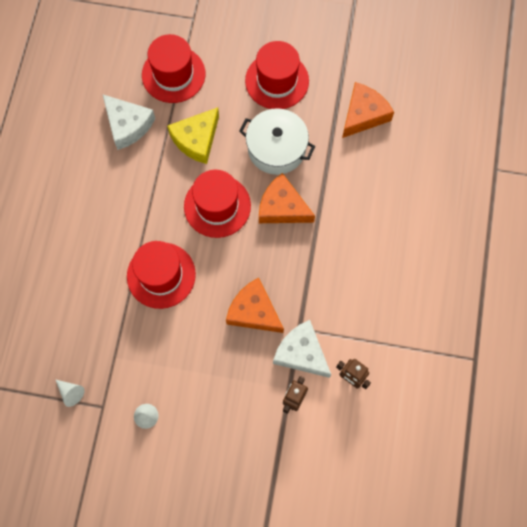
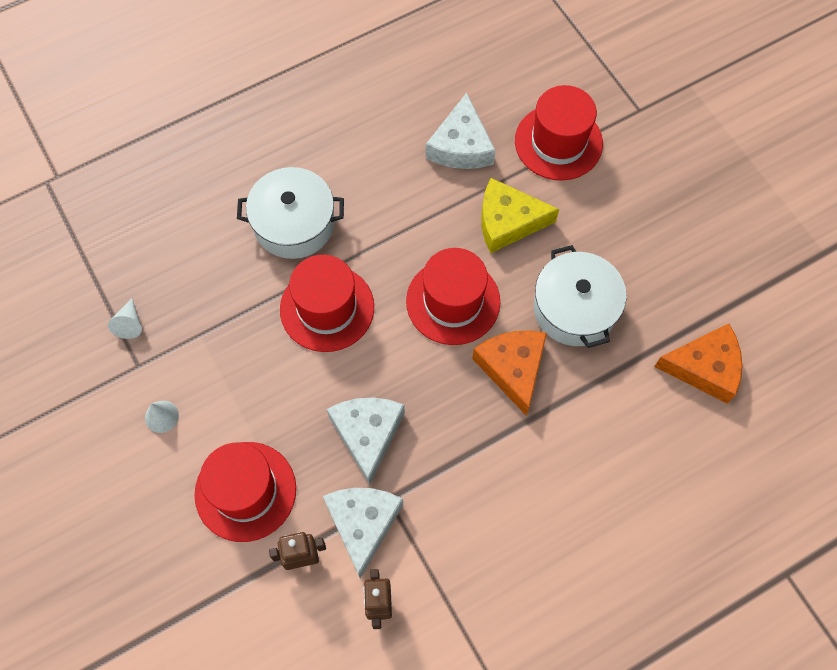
camera: 50 degrees right, 5 degrees down
orange cheese [226,278,284,333] -> white cheese [327,397,405,485]
red hat [245,41,309,109] -> red hat moved to [194,442,296,542]
none -> white pot [237,167,344,259]

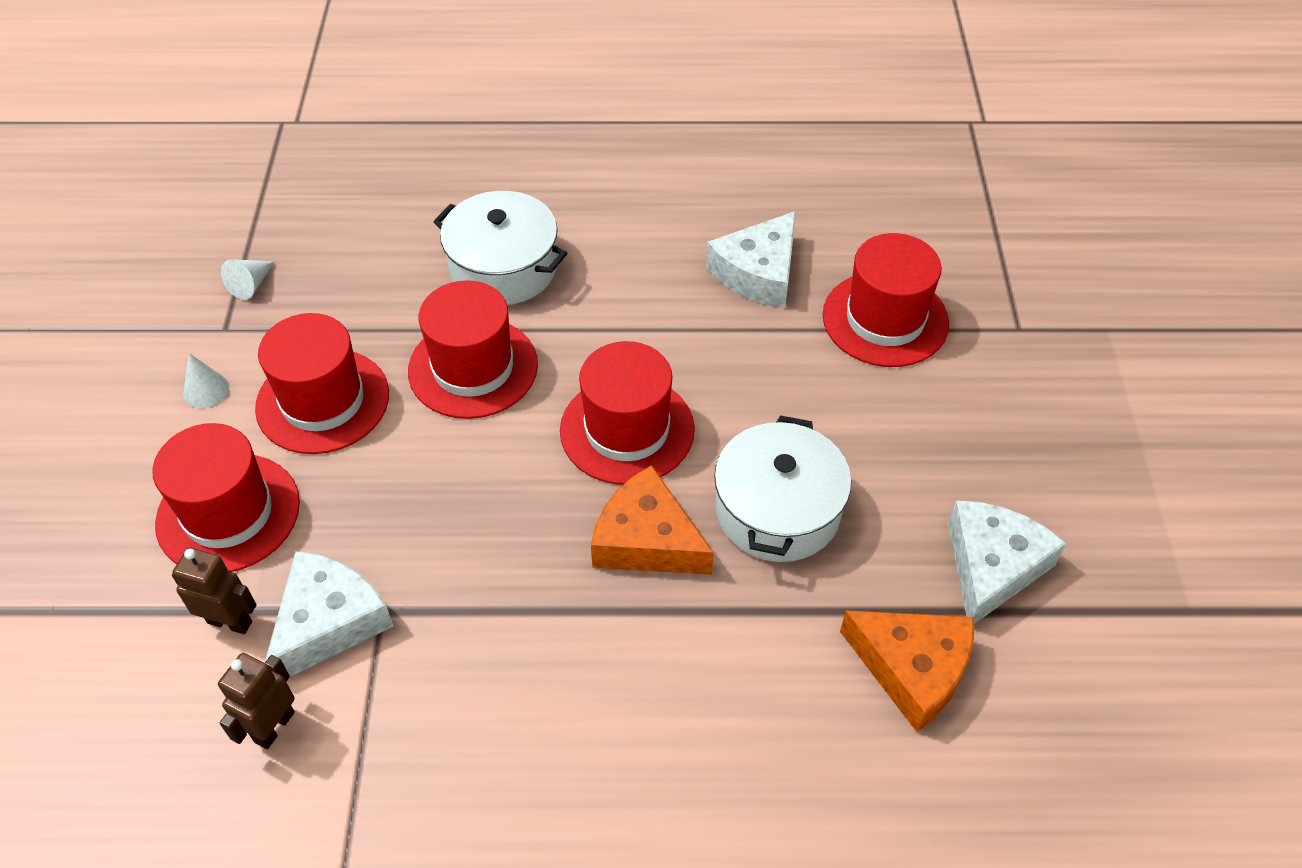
camera: 30 degrees right, 15 degrees down
white cheese [327,397,405,485] -> white cheese moved to [948,500,1067,624]
orange cheese [472,331,547,416] -> orange cheese turned 75 degrees counterclockwise [591,465,714,575]
yellow cheese [481,178,559,253] -> none
none -> red hat [255,313,389,454]

